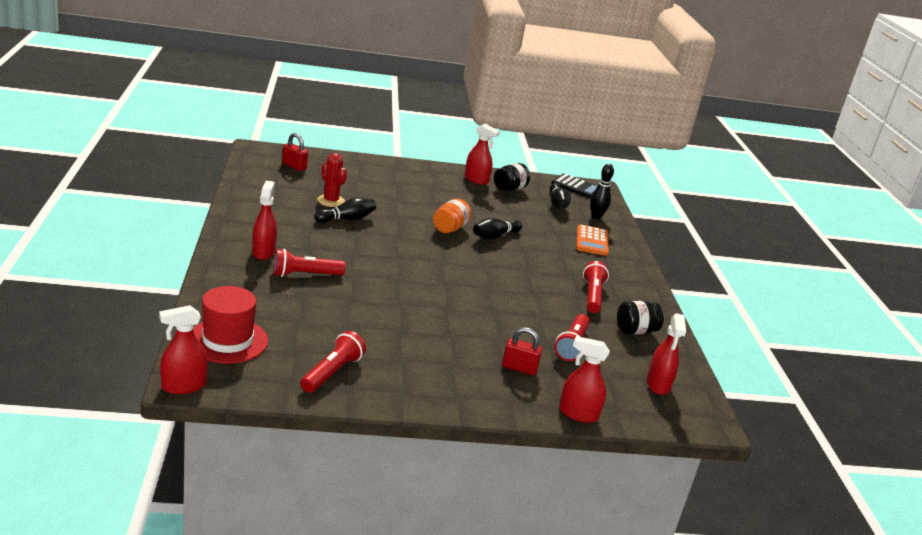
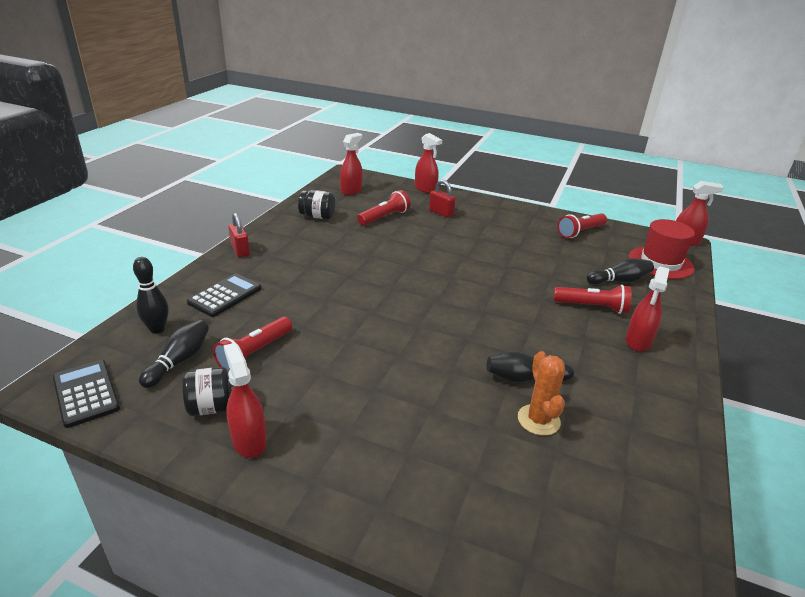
camera: 150 degrees left, 5 degrees up
red padlock [282,133,308,171] -> red padlock moved to [228,212,250,257]
red cactus [318,153,347,207] -> orange cactus [518,351,565,436]
orange jar [433,199,471,233] -> none
black bowling pin [473,218,522,240] -> black bowling pin moved to [586,258,654,285]
orange calculator [576,224,608,256] -> black calculator [187,273,261,317]
red flashlight [583,261,609,313] -> red flashlight moved to [213,317,292,370]

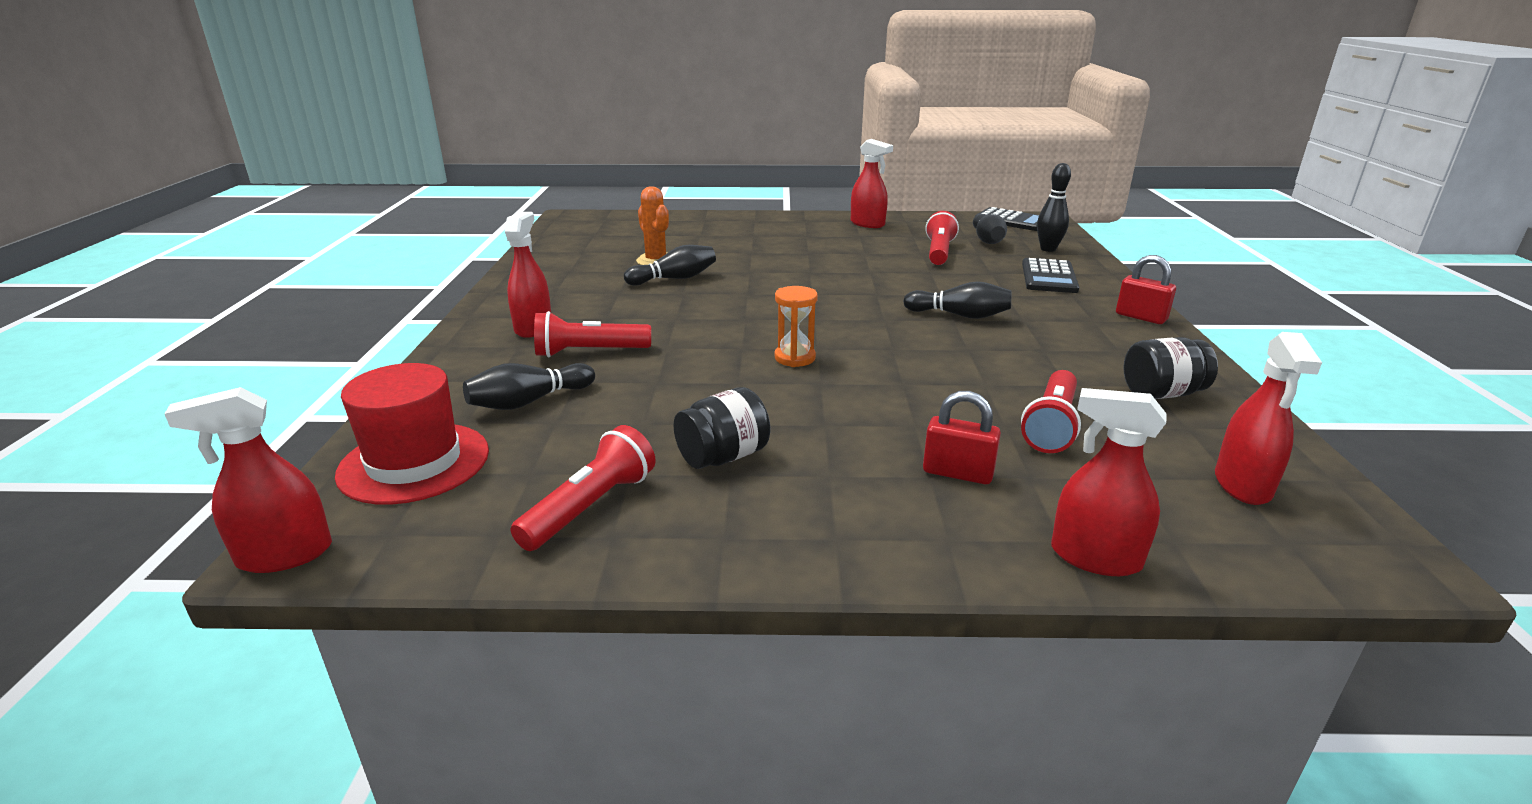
camera: 160 degrees right, 5 degrees down
black jar [182,367,234,416] -> black jar moved to [673,387,770,469]
none -> orange hourglass [775,286,818,367]
none -> black bowling pin [903,281,1011,319]

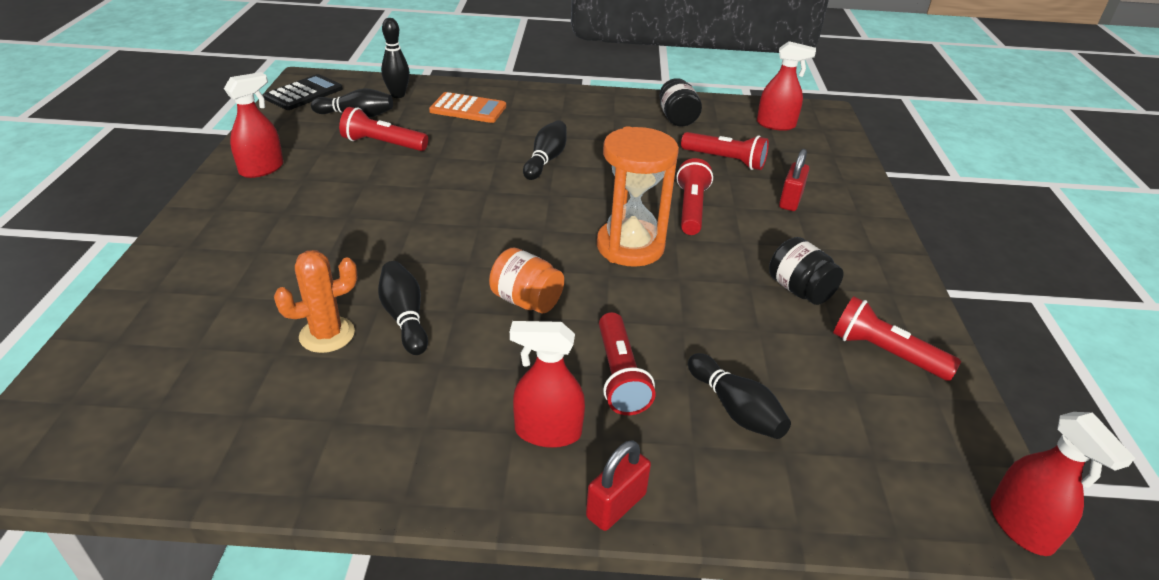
camera: 90 degrees left, 10 degrees up
red hat [335,363,489,505] -> none
orange hourglass [775,286,818,367] -> orange hourglass [597,126,679,267], size x1.90
black calculator [1022,258,1079,293] -> orange calculator [429,92,506,123]
red spray bottle [1051,388,1167,576] -> none
red padlock [1116,255,1176,324] -> red padlock moved to [586,440,651,531]
none -> orange jar [489,248,564,314]
none -> red flashlight [676,158,713,235]

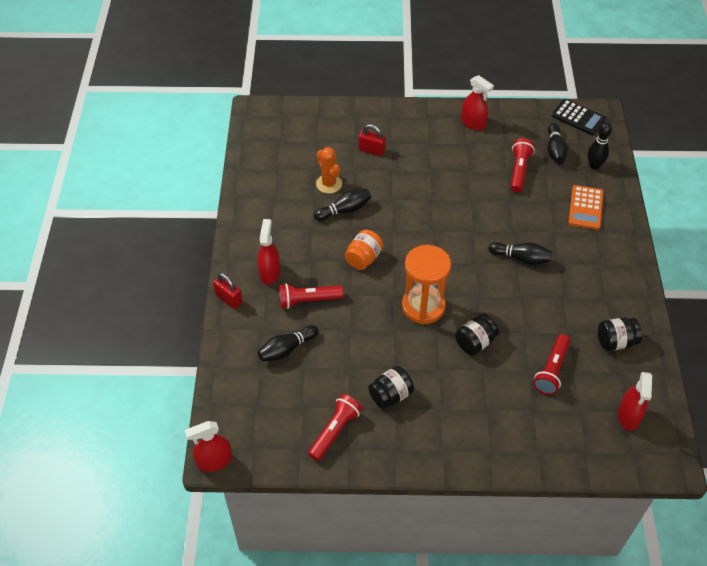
camera: 90 degrees right, 15 degrees up
red flashlight [676,158,713,235] -> black jar [455,314,499,355]
red padlock [779,149,809,211] -> red padlock moved to [359,124,386,156]

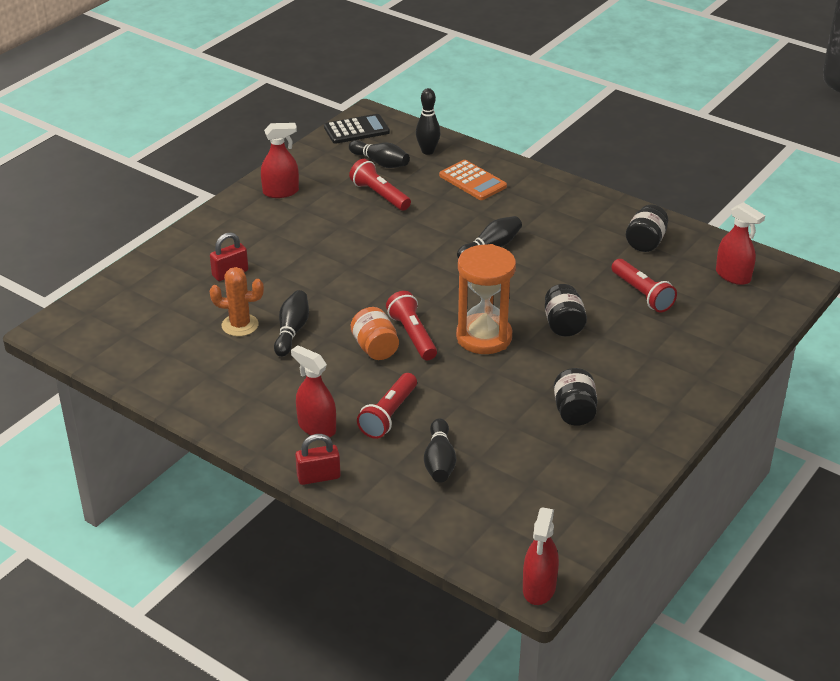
camera: 55 degrees left, 15 degrees down
red flashlight [308,394,362,461] -> red flashlight moved to [386,291,437,360]

